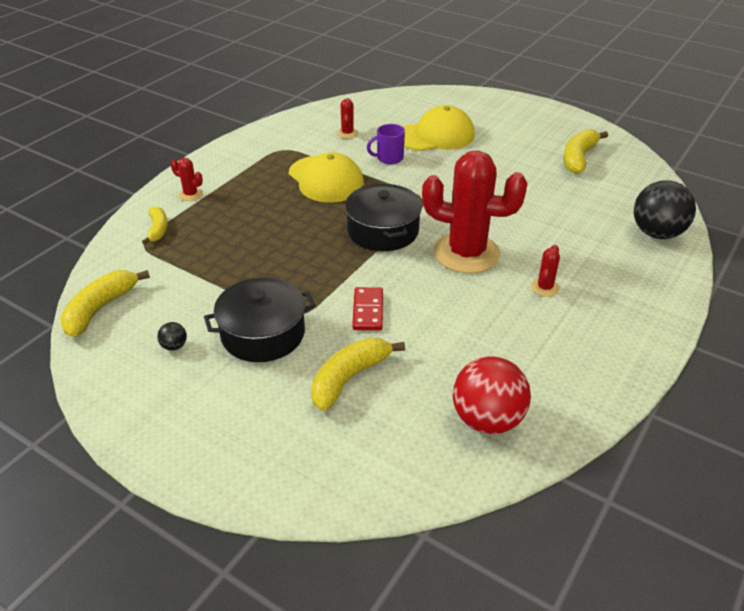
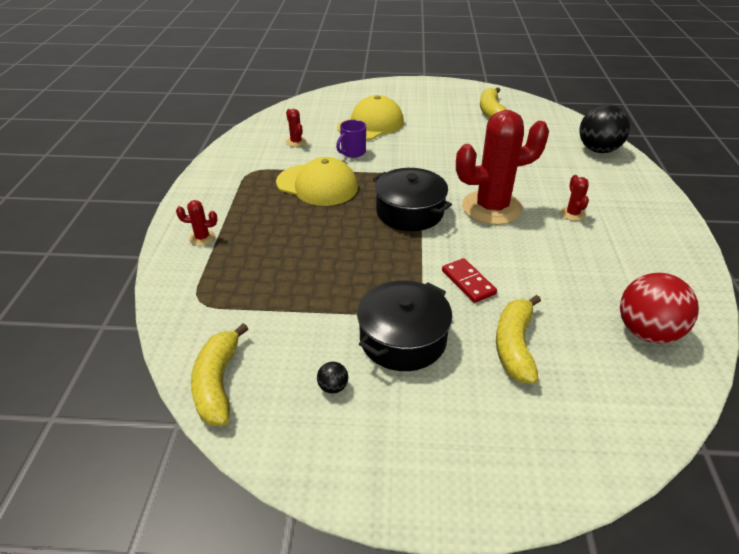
camera: 30 degrees left, 0 degrees up
yellow banana [142,206,168,245] -> none

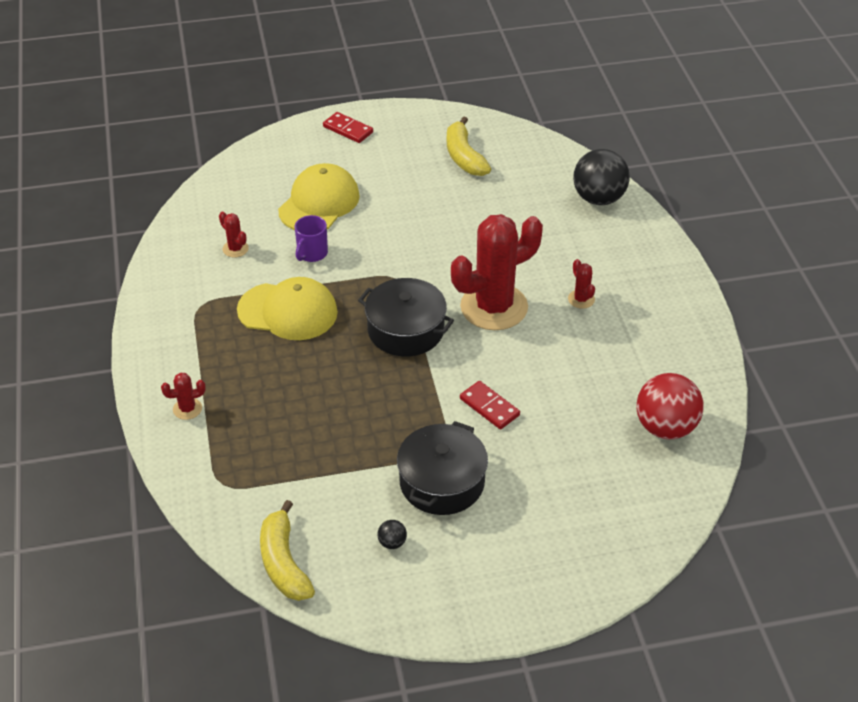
camera: 15 degrees left, 5 degrees up
yellow banana [496,295,541,384] -> none
none -> red domino [323,112,373,143]

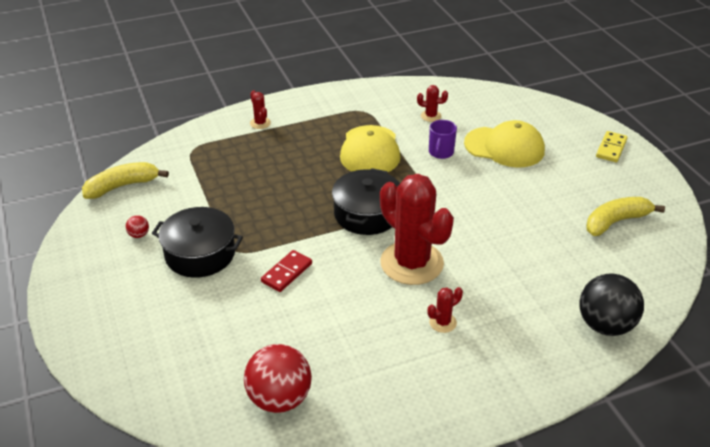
camera: 80 degrees right, 5 degrees down
red cactus [219,212,249,258] -> red cactus turned 60 degrees clockwise [417,85,448,122]
purple mug [295,215,328,262] -> purple mug turned 90 degrees counterclockwise [429,120,457,159]
red domino [323,112,373,143] -> yellow domino [596,131,628,162]
black ball [377,520,407,549] -> red ball [126,215,149,238]

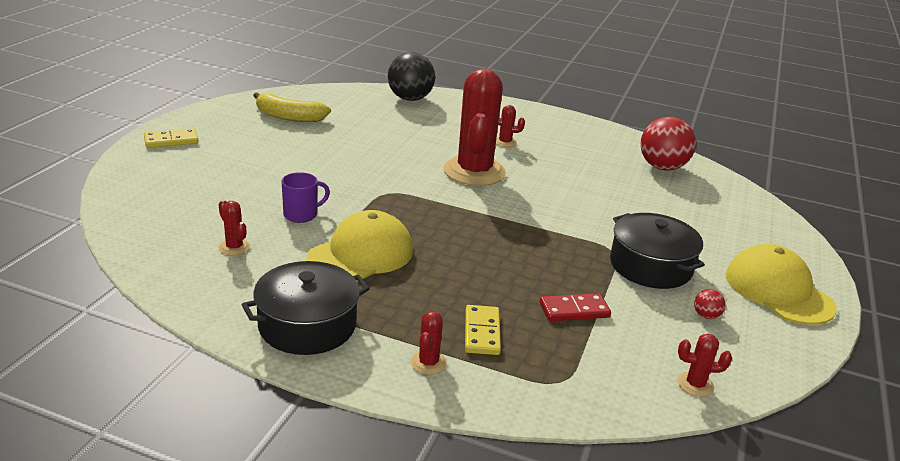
camera: 140 degrees left, 10 degrees down
yellow banana [82,162,169,199] -> red cactus [677,334,732,397]
red domino [261,250,312,292] -> red domino moved to [540,293,611,321]
black pot [332,168,400,235] -> black pot moved to [242,261,370,355]
yellow cap [464,120,545,168] -> yellow cap moved to [726,244,837,325]
none -> yellow domino [465,305,501,355]

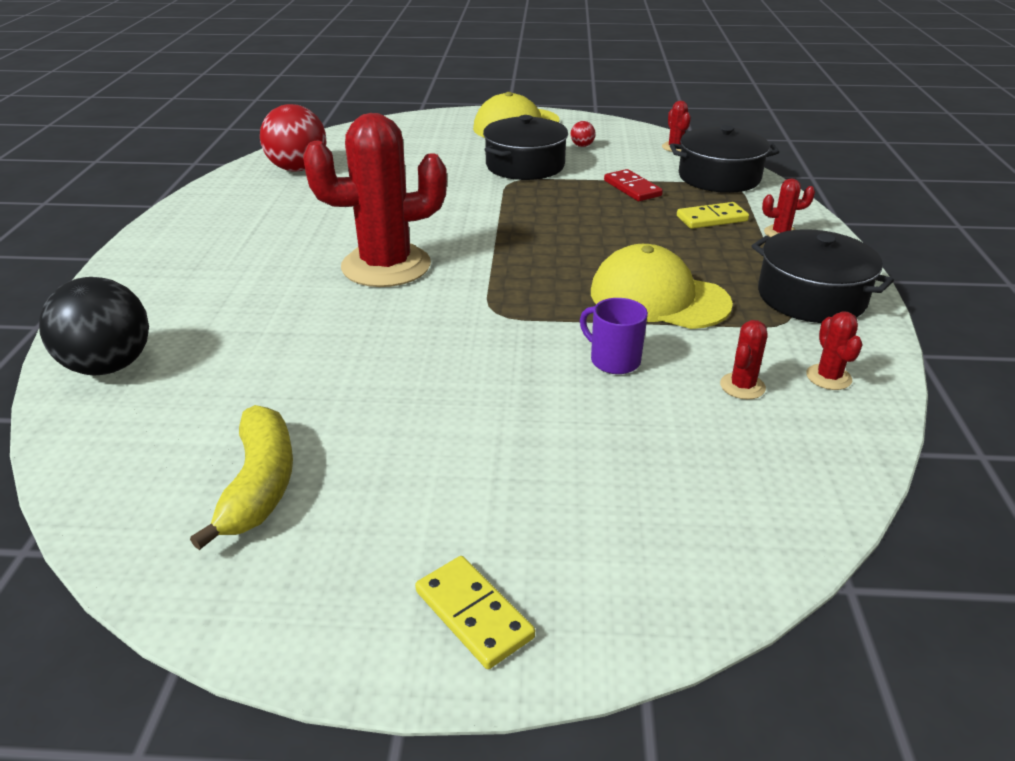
camera: 105 degrees left, 5 degrees up
red cactus [496,105,525,147] -> red cactus moved to [806,311,863,390]
none -> black pot [670,125,779,193]

